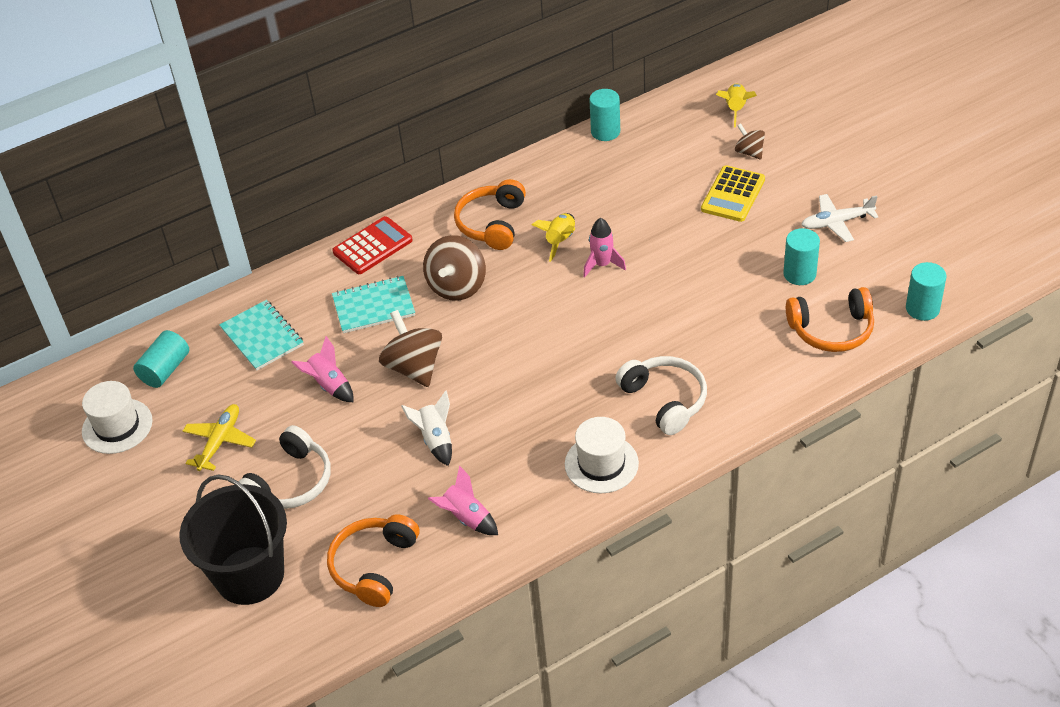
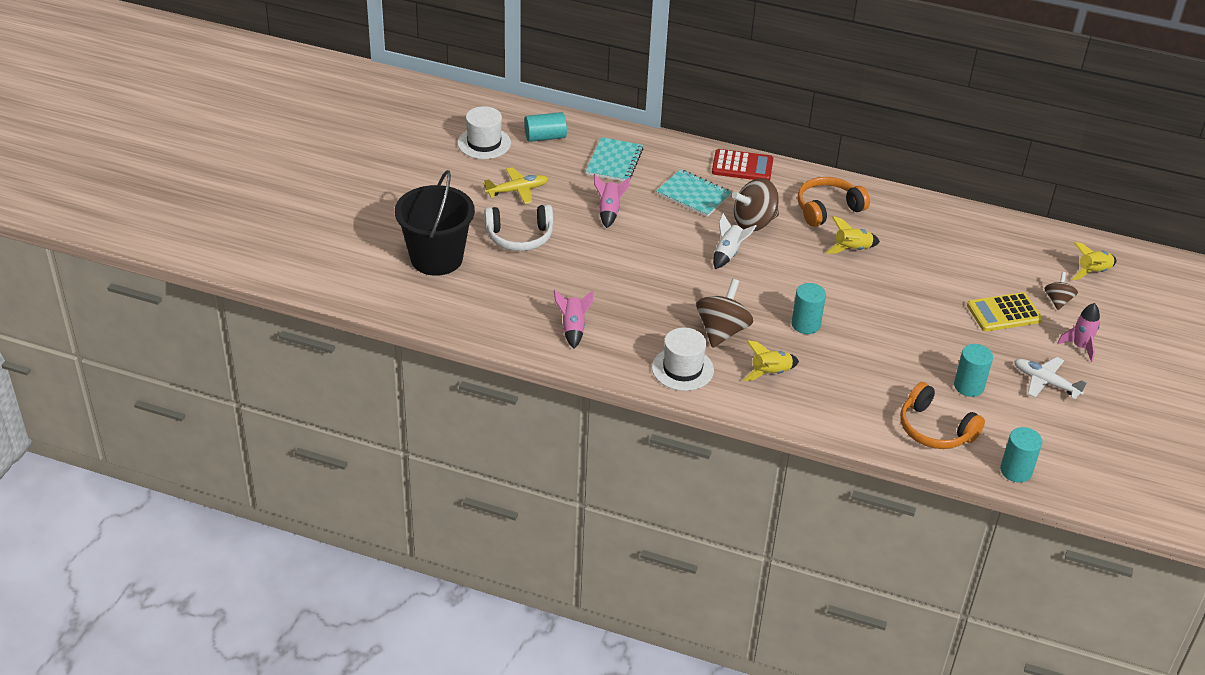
camera: 45 degrees right, 5 degrees down
orange headphones [327,514,419,607] -> none
brown spinning top [379,310,442,387] -> brown spinning top moved to [696,279,753,348]
white rocket [401,391,452,466] -> white rocket moved to [713,213,756,269]
pink rocket [583,218,626,277] -> pink rocket moved to [1057,303,1100,362]
turquoise cylinder [589,89,620,141] -> turquoise cylinder moved to [792,283,826,334]
white headphones [615,356,707,435] -> yellow rocket [744,340,799,381]

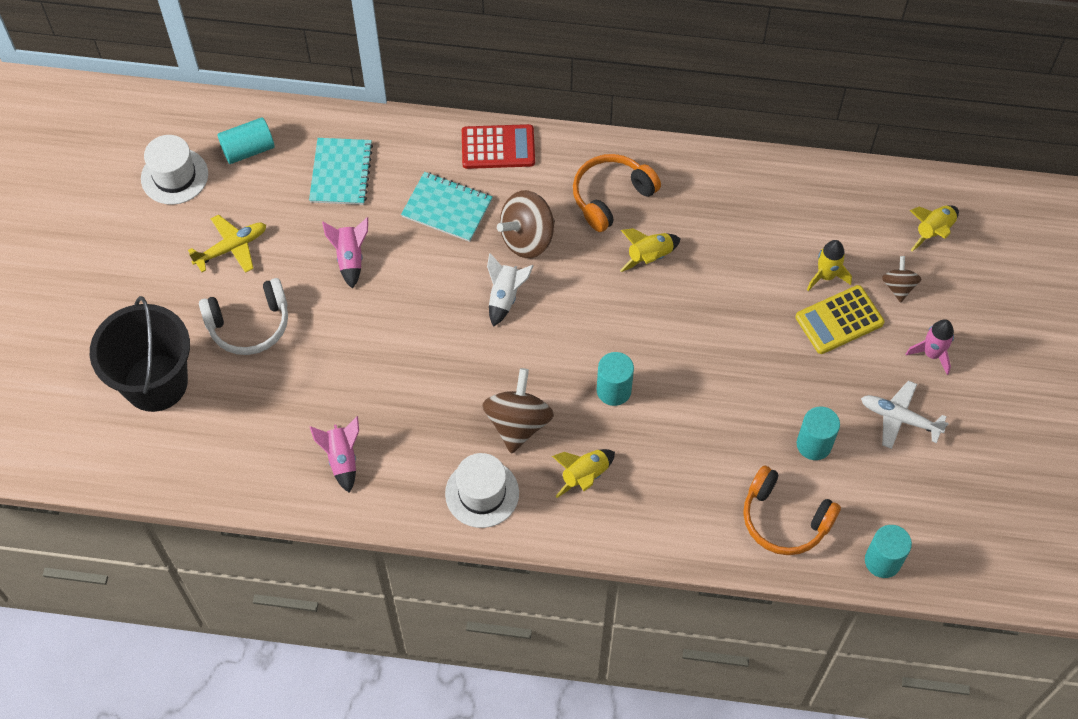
camera: 10 degrees left, 20 degrees up
none -> yellow rocket [807,240,852,291]

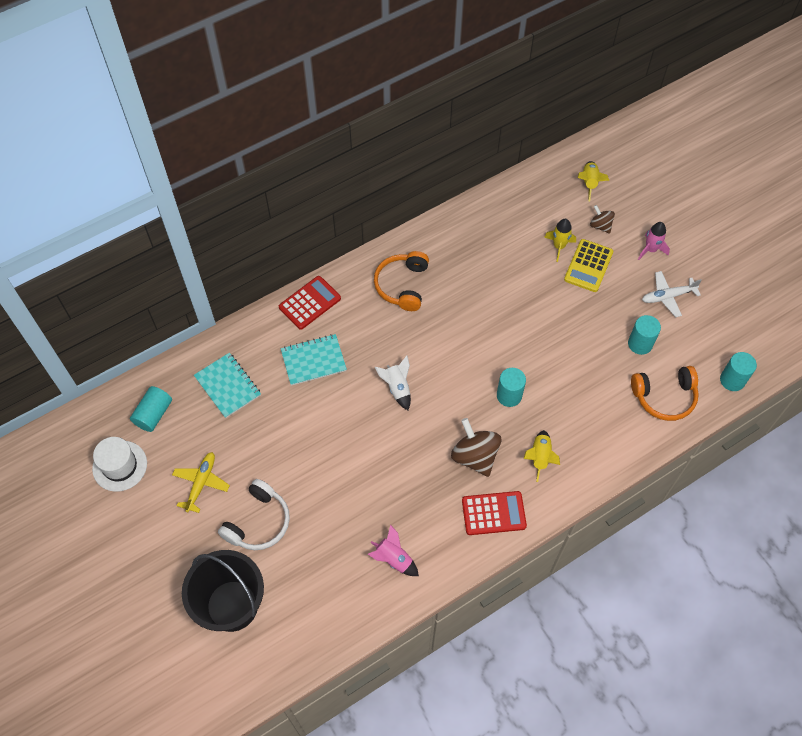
camera: 40 degrees left, 0 degrees up
pink rocket [322,217,368,289] -> none
white hat [445,453,519,528] -> red calculator [462,491,527,535]
brown spinning top [497,190,555,258] -> none
yellow rocket [620,228,680,272] -> none

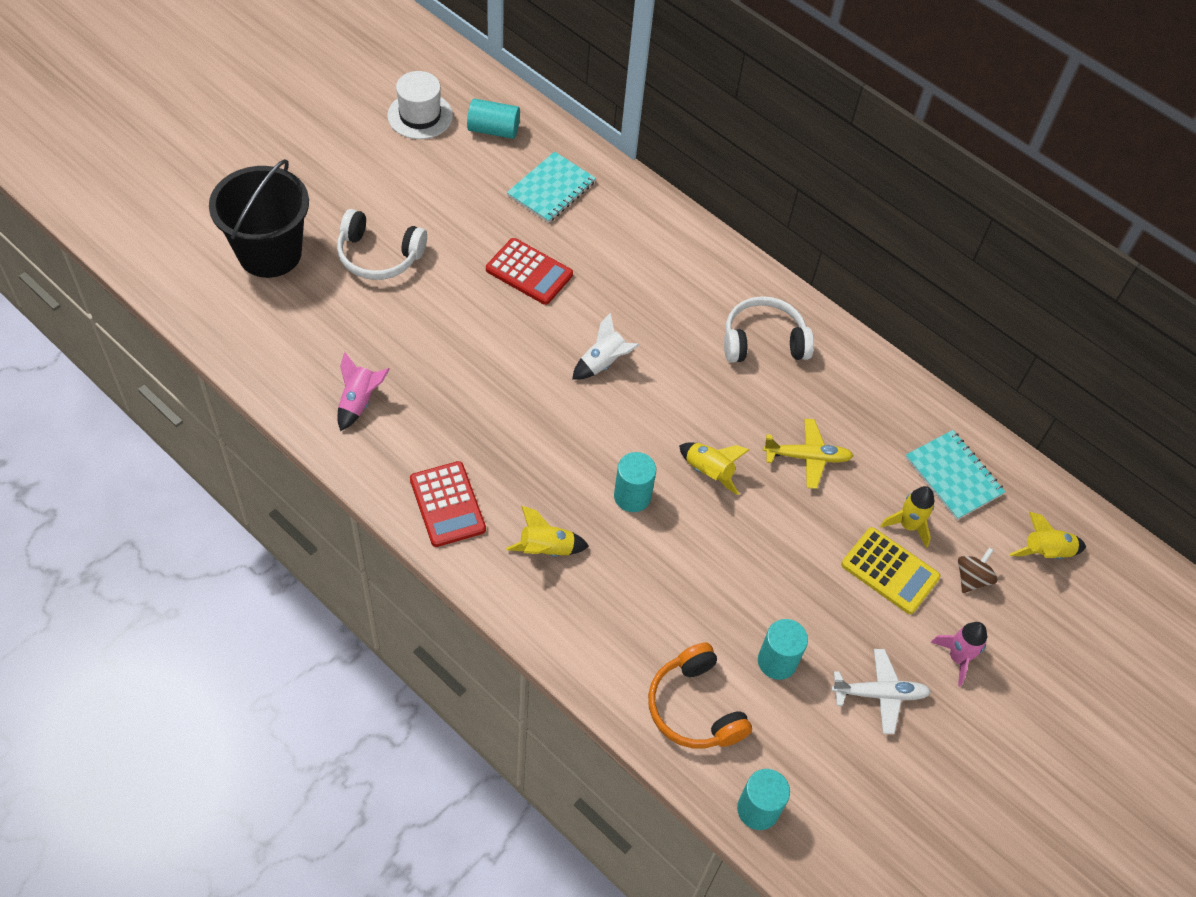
camera: 70 degrees right, 5 degrees down
yellow plane [172,452,230,513] -> yellow plane moved to [763,419,854,489]
red calculator [279,276,341,330] -> red calculator moved to [486,238,573,305]
turquoise notebook [281,334,347,386] -> turquoise notebook moved to [905,430,1005,520]
orange headphones [374,251,429,311] -> white headphones [724,296,814,363]
brown spinning top [451,418,501,477] -> none
yellow calculator [564,239,613,292] -> yellow calculator turned 150 degrees counterclockwise [841,527,940,614]
white plane [642,271,702,317] -> white plane turned 120 degrees clockwise [831,649,931,734]
none -> yellow rocket [679,442,749,495]

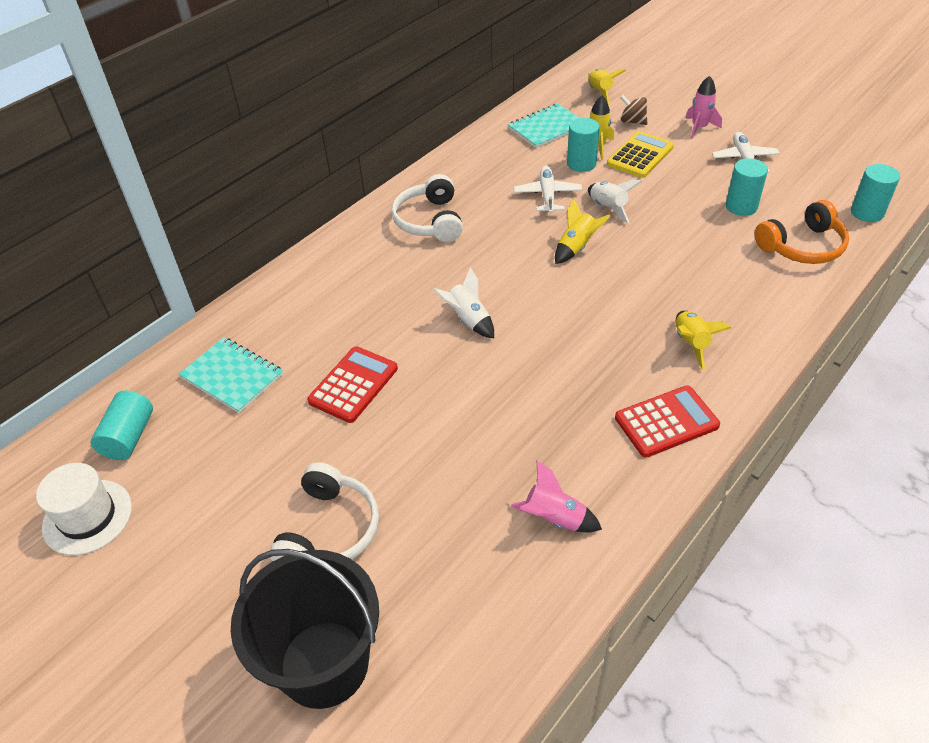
camera: 85 degrees left, 10 degrees down
turquoise cylinder [614,452,656,512] -> turquoise cylinder moved to [567,118,600,172]
yellow plane [763,419,854,489] -> white plane [514,166,582,214]
none -> white rocket [588,180,642,223]

